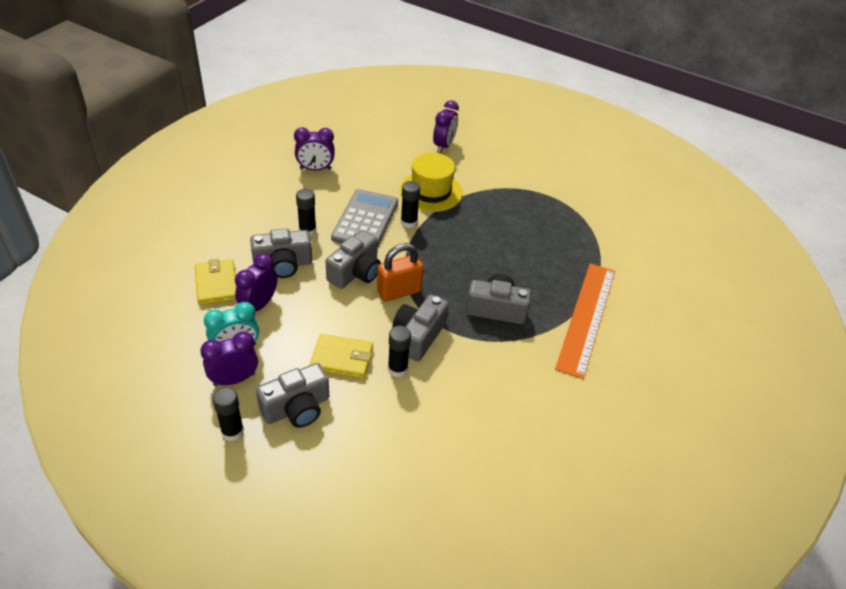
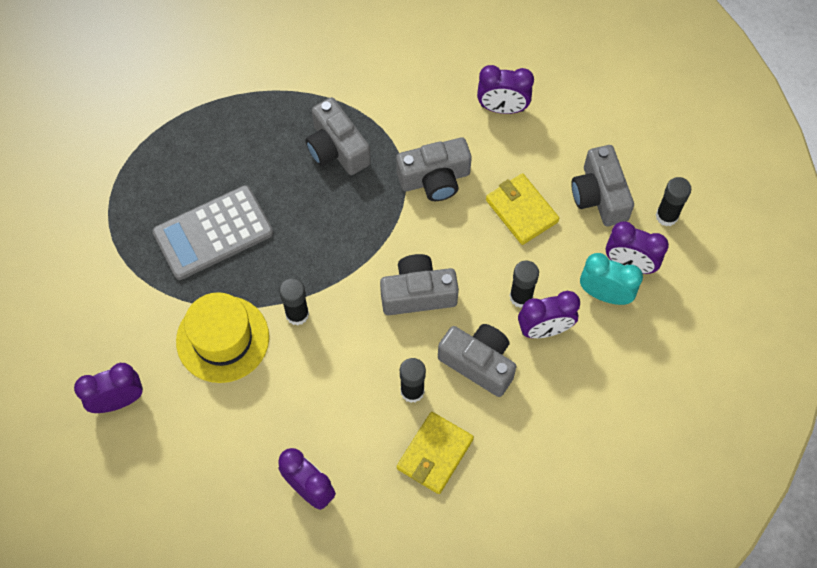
camera: 130 degrees left, 20 degrees up
yellow wallet [195,259,237,305] -> yellow wallet moved to [397,412,474,494]
grey camera [256,363,329,428] -> grey camera turned 120 degrees counterclockwise [571,145,634,226]
grey calculator [331,189,398,248] -> grey calculator moved to [152,185,273,280]
orange padlock [377,243,424,302] -> none
black glue stick [388,326,411,377] -> black glue stick moved to [510,261,539,308]
orange ruler [555,263,615,379] -> none
none -> purple clock [477,65,534,114]

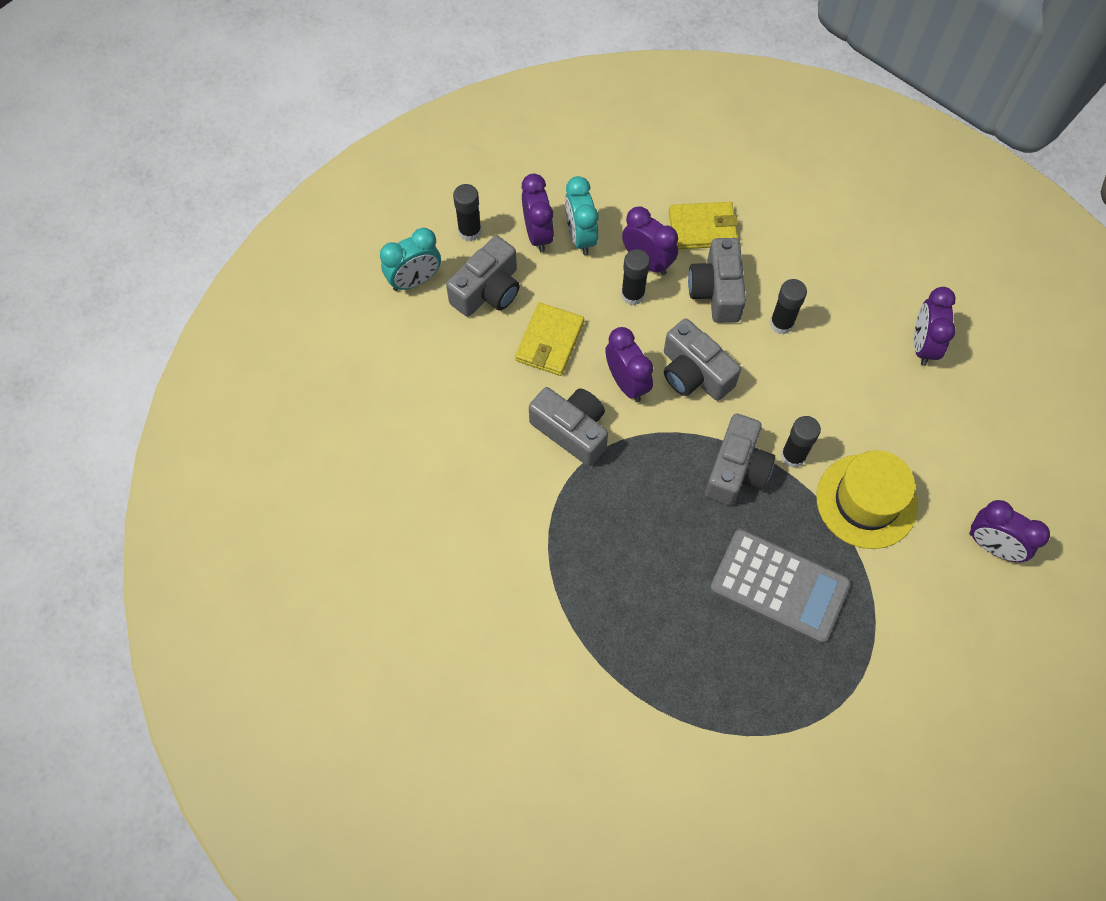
camera: 125 degrees left, 0 degrees up
grey camera [305,97,371,175] -> grey camera moved to [705,414,775,506]
yellow wallet [397,412,474,494] -> yellow wallet moved to [669,202,738,249]
purple clock [477,65,534,114] -> purple clock moved to [605,327,653,402]
none -> turquoise clock [380,228,441,291]

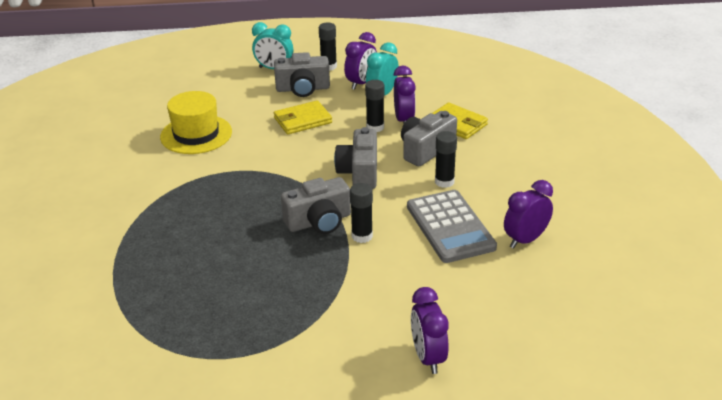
camera: 45 degrees right, 30 degrees down
grey camera [529,387,608,466] -> none
purple clock [605,327,653,402] -> none
grey calculator [710,529,851,643] -> grey calculator moved to [407,190,497,263]
yellow hat [816,450,918,549] -> yellow hat moved to [160,91,232,154]

